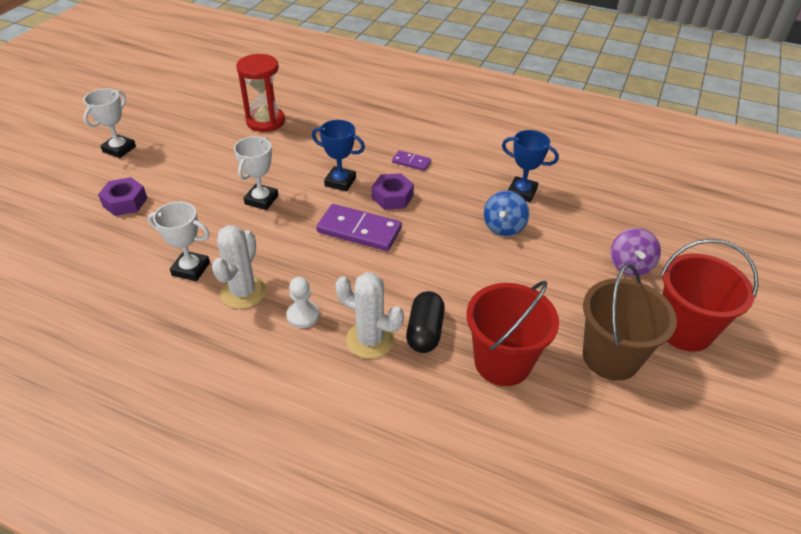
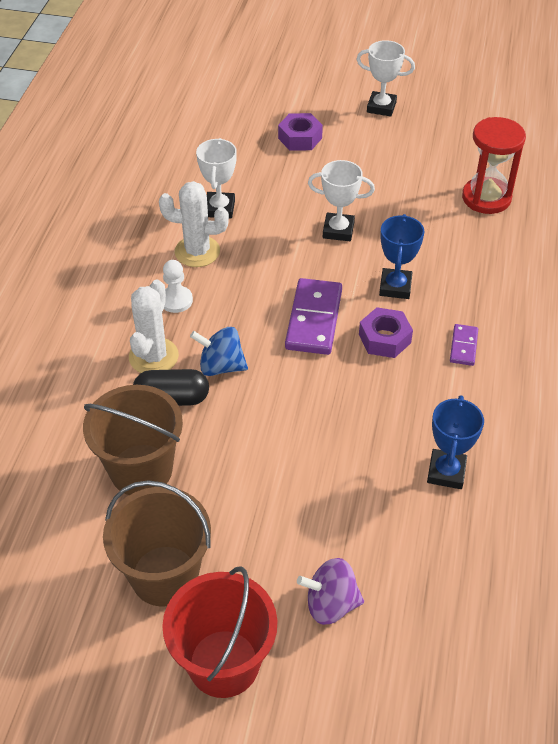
camera: 80 degrees right, 5 degrees up
red bucket [467,281,559,386] -> brown bucket [83,385,183,495]
blue spinning top [484,190,529,236] -> blue spinning top moved to [190,327,248,376]

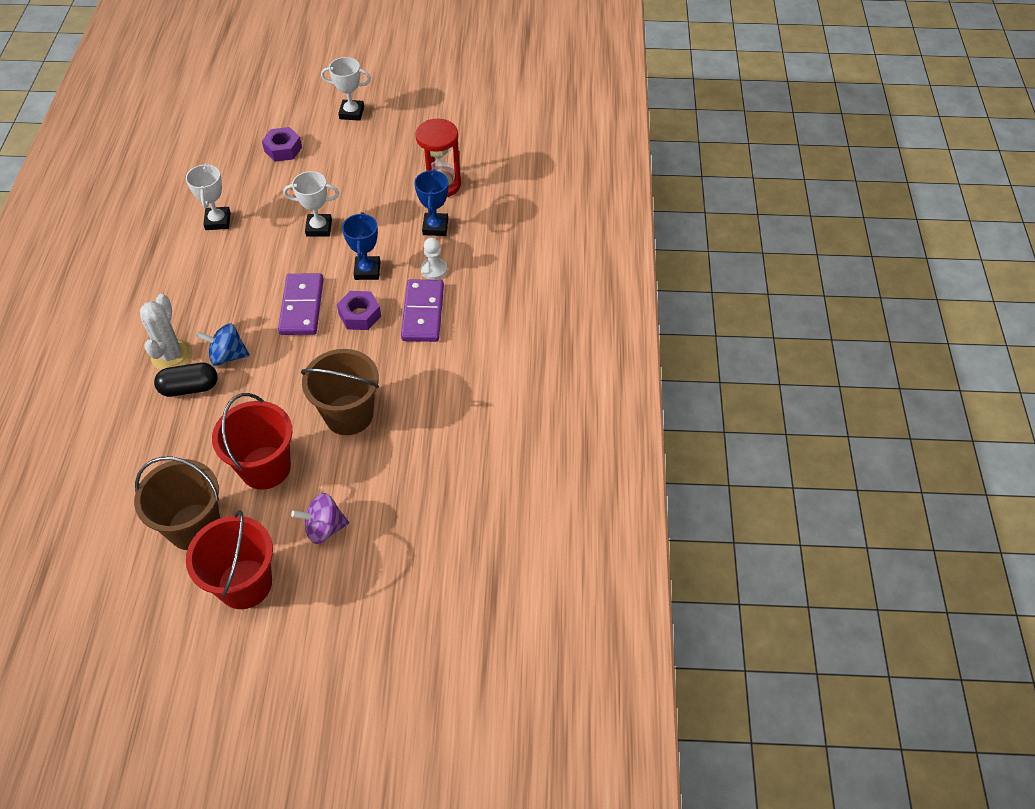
camera: 10 degrees left, 5 degrees up
brown bucket [83,385,183,495] -> brown bucket moved to [301,349,379,435]
white cactus [159,181,229,267] -> none
white pawn [163,260,193,313] -> white pawn moved to [421,238,447,280]
blue trophy [427,395,484,489] -> blue trophy moved to [414,169,449,236]
purple domino [450,324,478,366] -> purple domino [401,279,444,342], size x1.92
none -> red bucket [212,393,292,490]

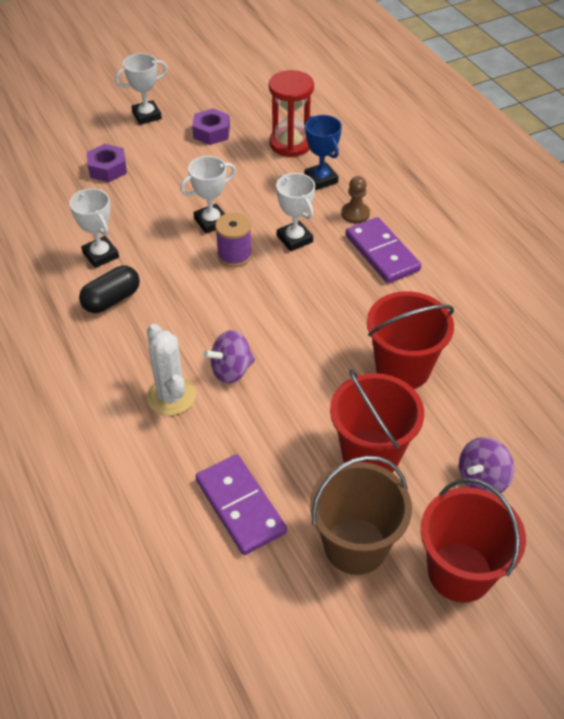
camera: 30 degrees left, 5 degrees down
black capsule [154,363,218,397] -> black capsule moved to [79,266,140,313]
blue spinning top [196,323,250,366] -> purple spinning top [203,330,255,384]
purple domino [278,273,324,335] -> purple domino moved to [196,454,287,555]
brown bucket [301,349,379,435] -> red bucket [367,291,454,389]
purple nut [337,291,381,330] -> purple nut moved to [192,108,230,145]
blue trophy [342,212,380,280] -> white trophy [276,173,315,251]
white pawn [421,238,447,280] -> brown pawn [341,176,370,224]
none -> purple spool [215,213,252,267]

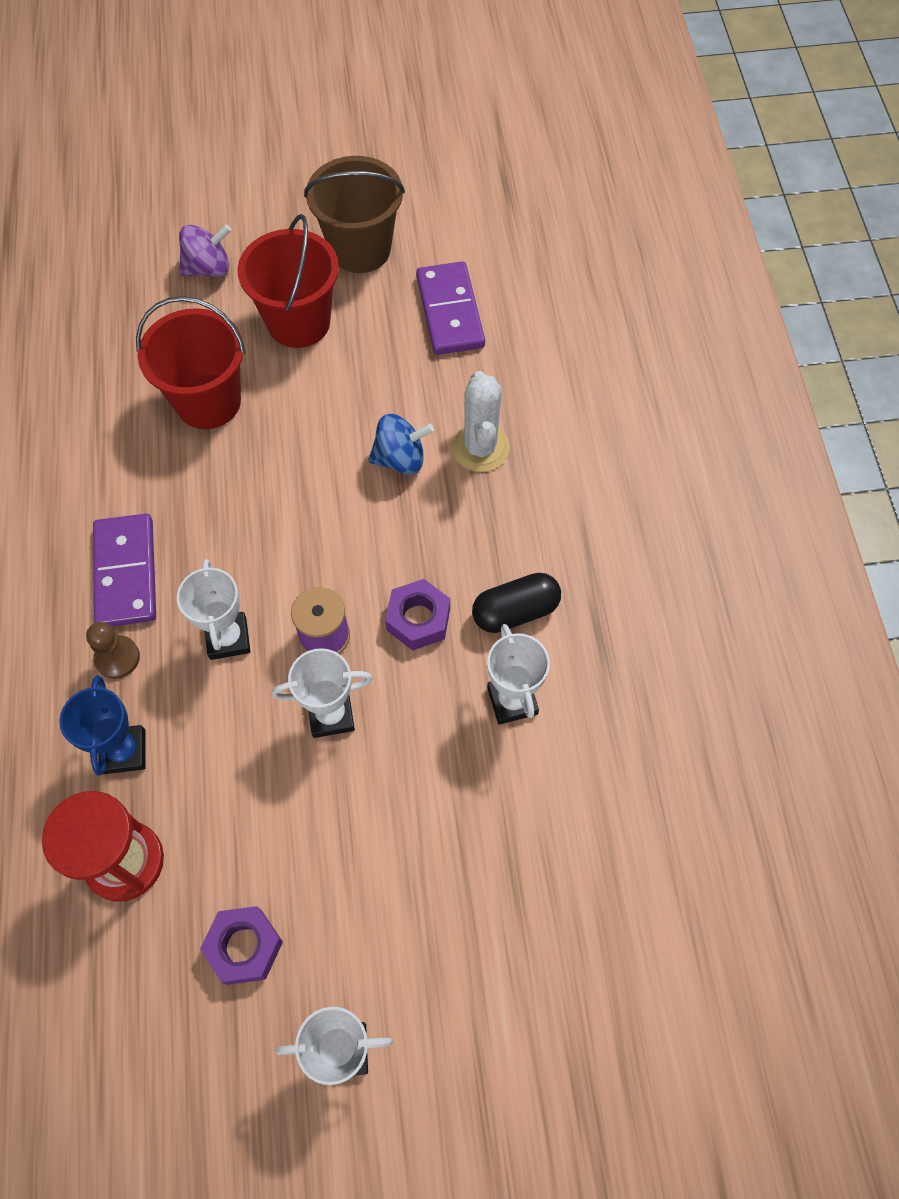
camera: 160 degrees left, 15 degrees up
purple nut [87,144,127,182] -> purple nut moved to [385,579,450,651]
purple spinning top [203,330,255,384] -> blue spinning top [368,414,434,475]
red bucket [421,478,526,603] -> none

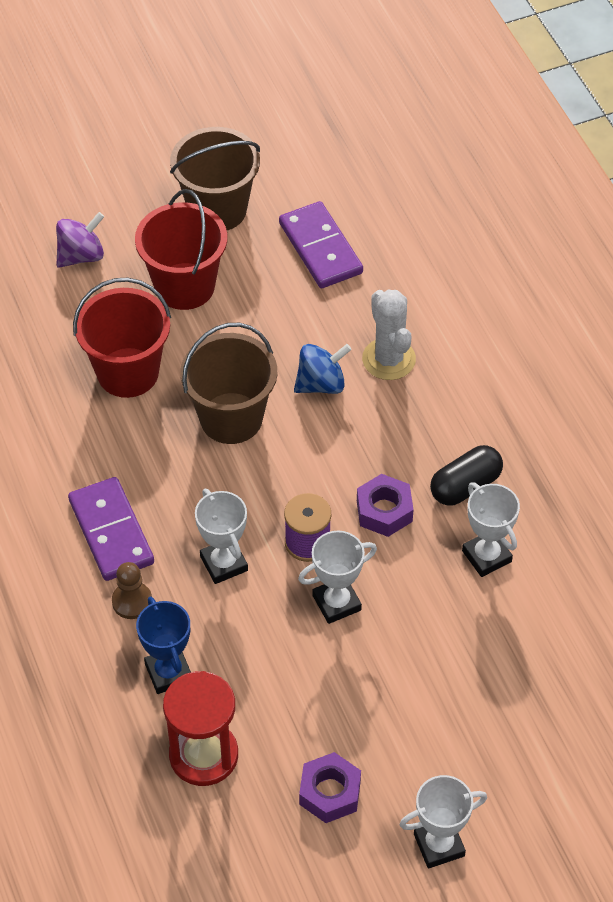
camera: 15 degrees left, 10 degrees down
none -> brown bucket [181,323,277,444]

